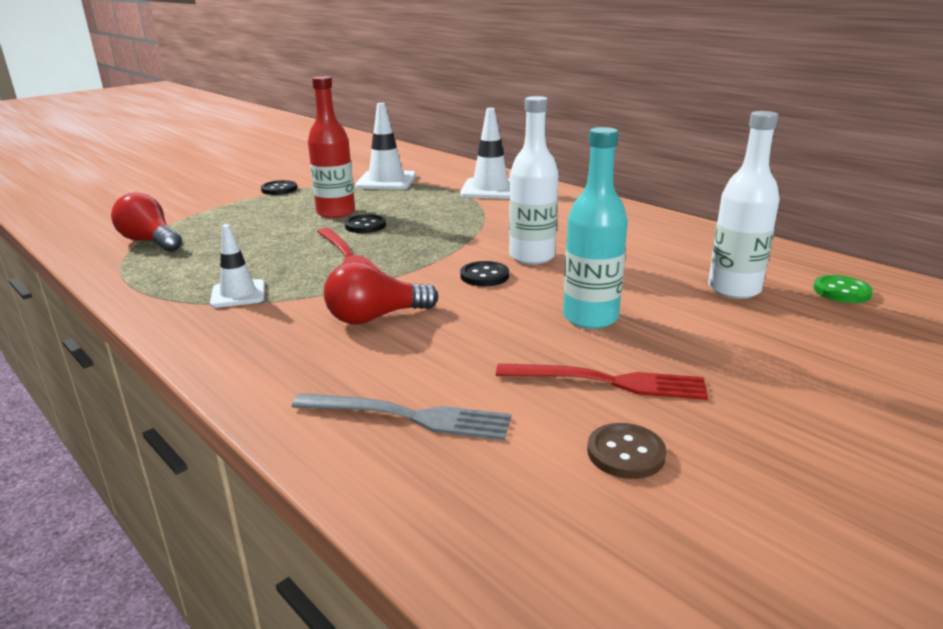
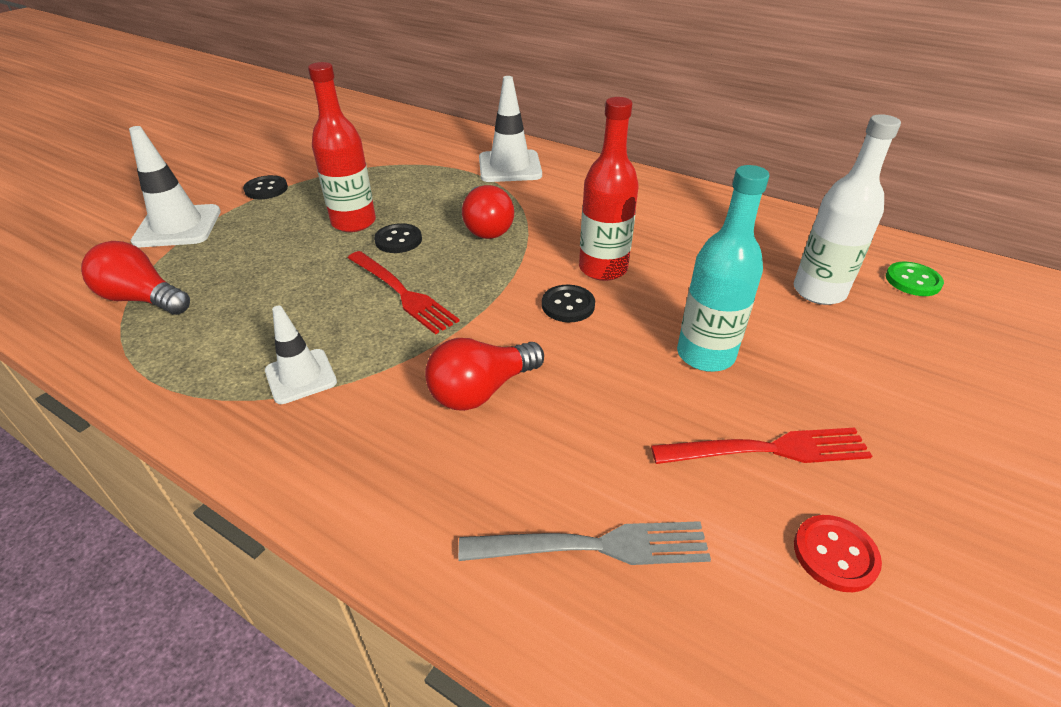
camera: 15 degrees left, 15 degrees up
white traffic cone [355,103,416,190] -> white traffic cone moved to [129,126,221,247]
white bottle [509,96,559,265] -> red bottle [579,97,639,281]
brown button [587,423,666,479] -> red button [794,515,882,592]
none -> red light bulb [462,185,514,239]

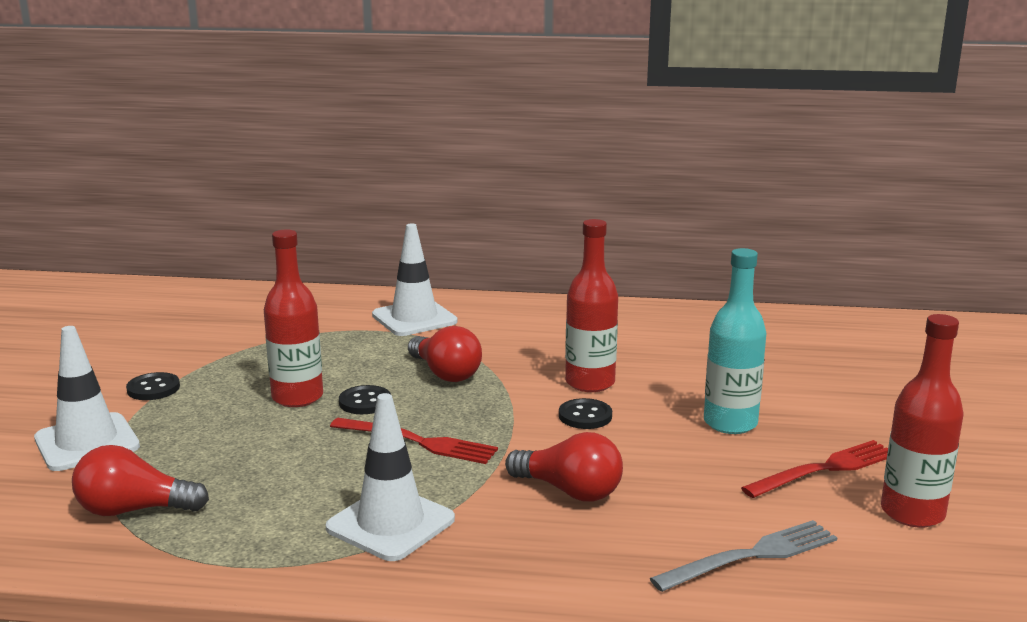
camera: 25 degrees left, 20 degrees down
white traffic cone [265,306,337,404] -> white traffic cone [325,393,455,561], size x1.56
red light bulb [425,338,544,411] -> red light bulb turned 90 degrees counterclockwise [505,432,623,502]
white bottle [794,114,901,305] -> none
red button [794,515,882,592] -> red bottle [881,314,964,528]
green button [886,262,944,296] -> none

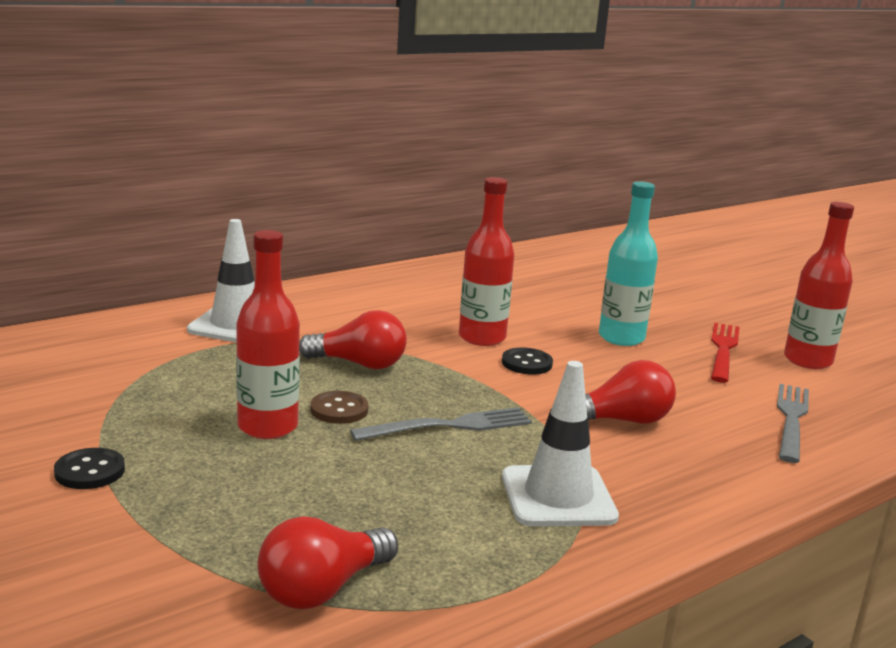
camera: 45 degrees left, 0 degrees up
white traffic cone [34,326,140,471] -> none
red fork [330,418,498,464] -> grey fork [350,407,532,441]
black button [339,385,391,414] -> brown button [310,391,369,424]

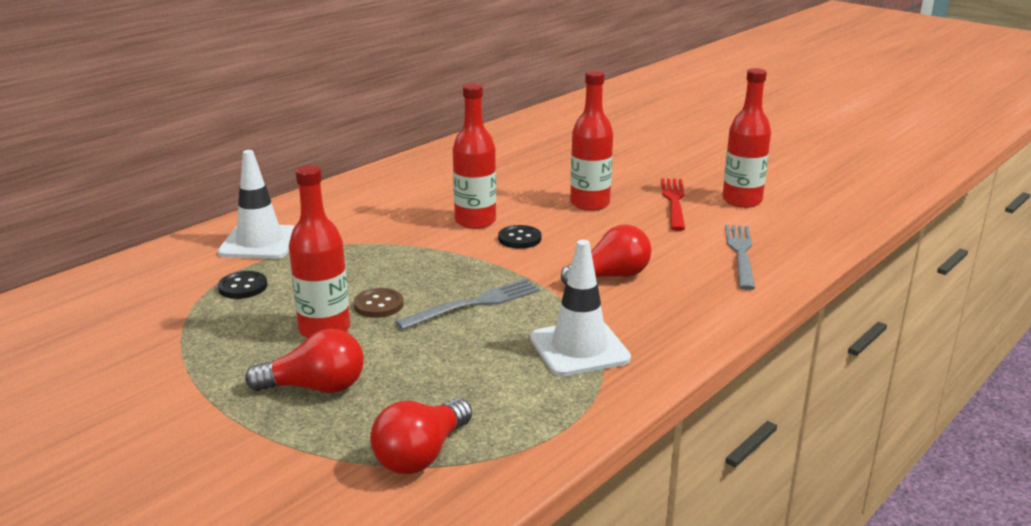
camera: 10 degrees left, 5 degrees up
black button [54,448,125,489] -> black button moved to [218,271,267,299]
red light bulb [299,310,407,369] -> red light bulb moved to [245,329,364,393]
turquoise bottle [599,181,658,346] -> red bottle [570,70,613,211]

